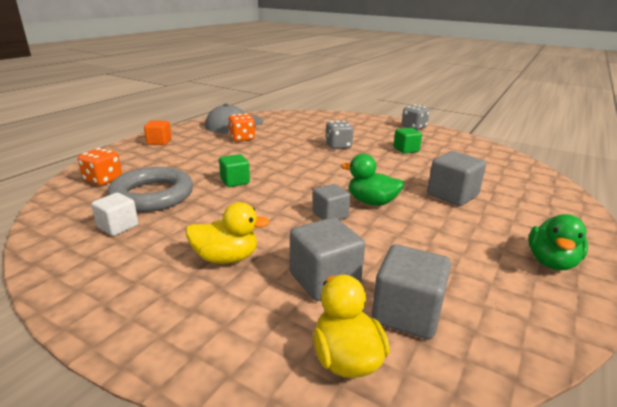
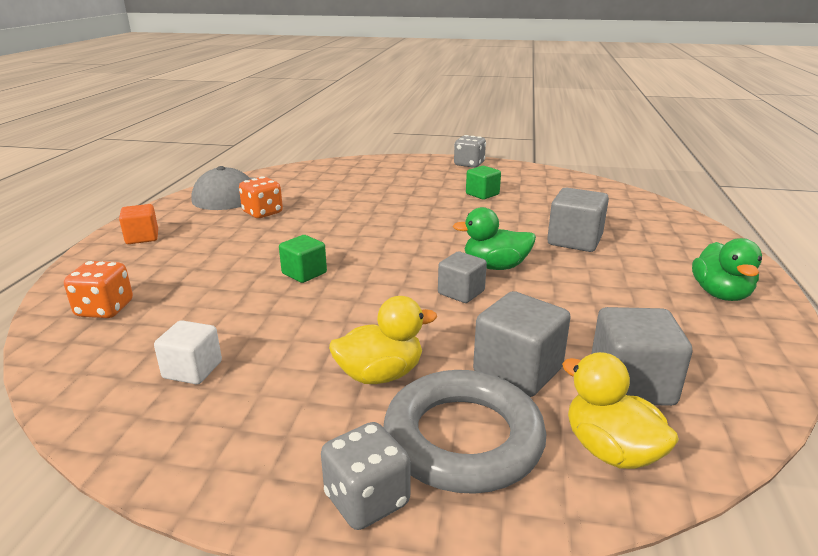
camera: 20 degrees left, 0 degrees up
grey ring [107,167,193,212] -> grey ring moved to [383,370,547,494]
grey dice [325,120,354,149] -> grey dice moved to [321,422,410,530]

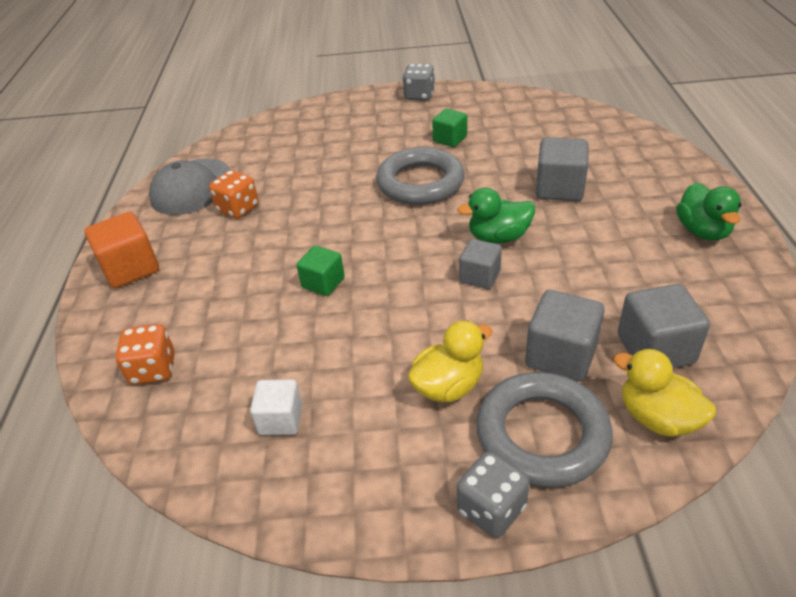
camera: 10 degrees left, 15 degrees up
orange cube [119,204,158,244] -> orange cube [85,212,159,288], size x1.55
none -> grey ring [376,147,464,205]

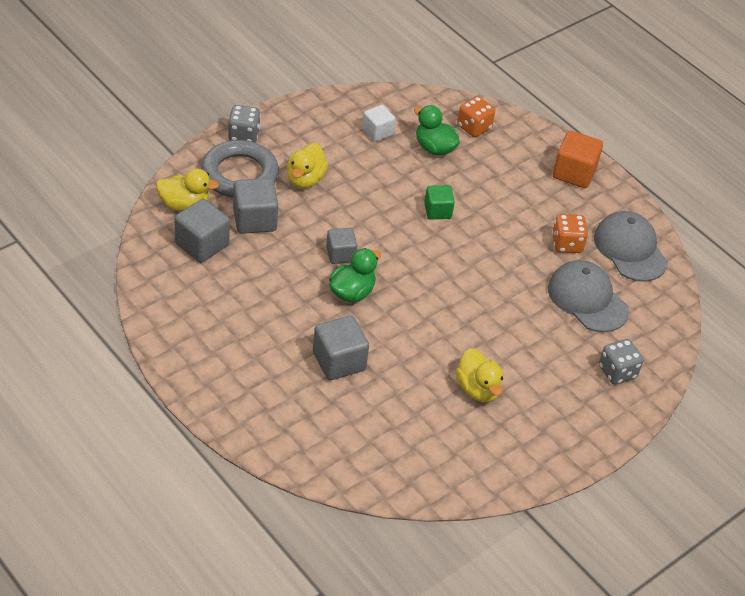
camera: 135 degrees right, 5 degrees up
grey ring [376,147,464,205] -> none
grey dice [402,64,435,101] -> grey dice moved to [599,339,643,384]
green cube [432,109,467,147] -> yellow duck [456,348,503,402]
green duck [677,182,741,241] -> green duck moved to [414,105,460,156]
none -> grey cap [548,260,629,332]

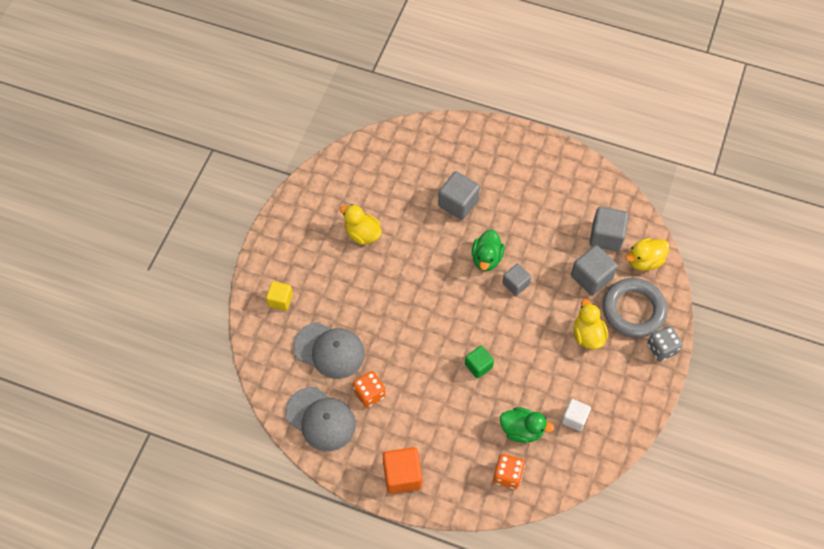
camera: 155 degrees right, 15 degrees up
grey dice [599,339,643,384] -> yellow cube [266,281,293,311]

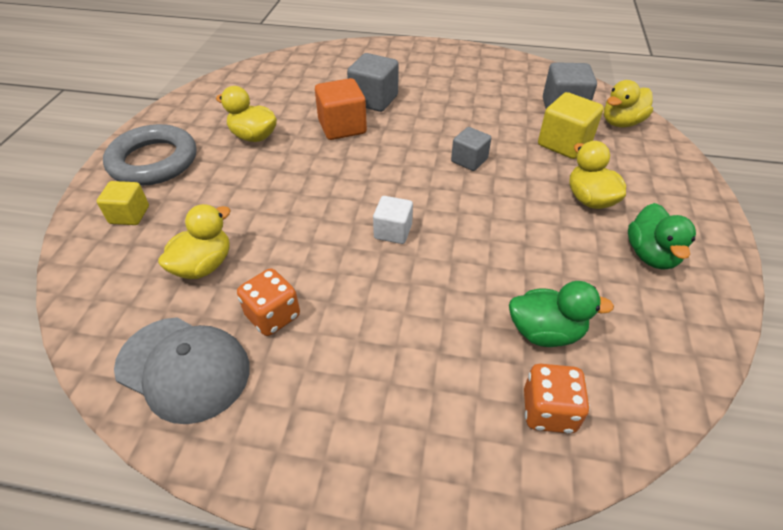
camera: 10 degrees left, 15 degrees down
grey cap [293,322,365,379] -> yellow duck [158,204,231,279]
orange cube [383,447,422,494] -> orange cube moved to [315,78,367,140]
green cube [465,346,494,379] -> none
green duck [472,229,504,271] -> green duck moved to [628,203,696,269]
white cube [562,399,591,431] -> white cube moved to [373,196,413,244]
grey cube [571,245,618,295] -> yellow cube [538,92,604,159]
grey ring [602,278,667,338] -> grey ring moved to [103,124,196,186]
grey dice [648,326,682,361] -> none

